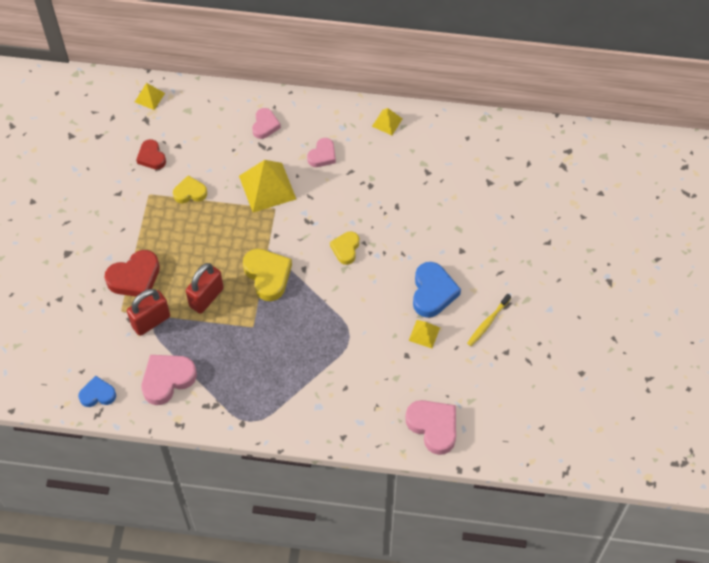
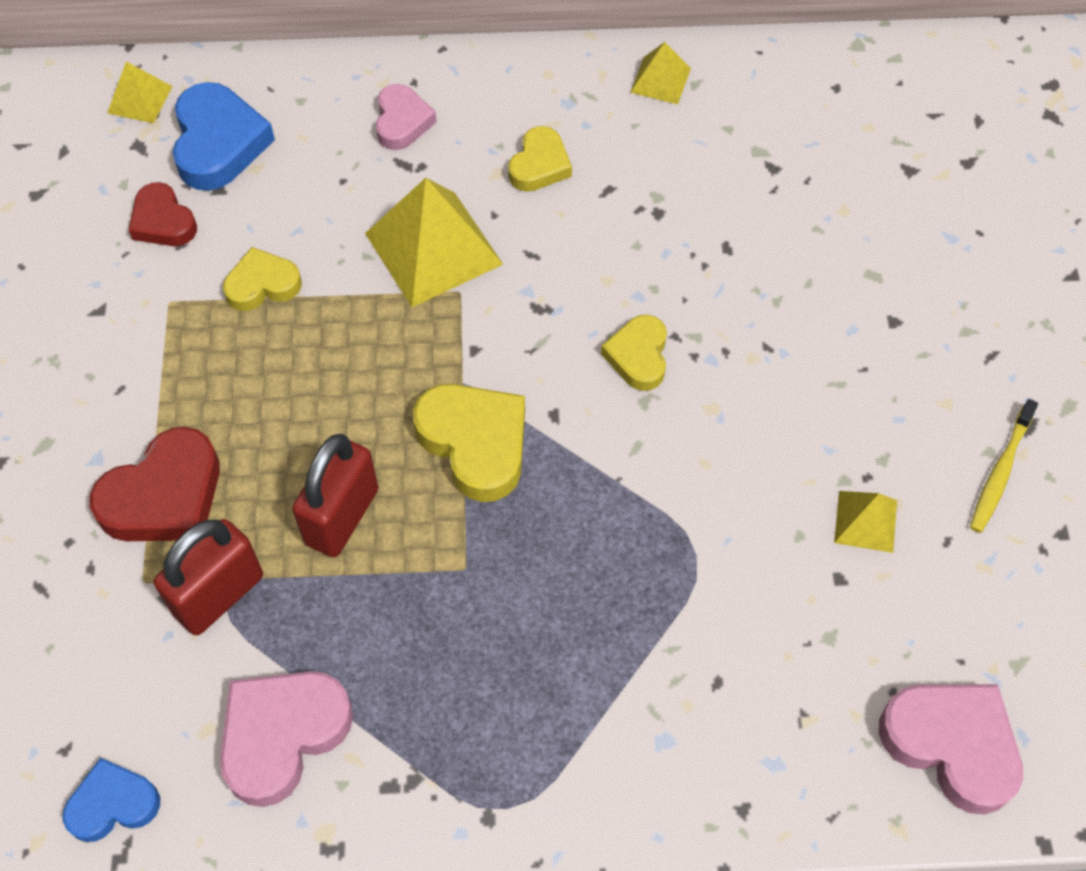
camera: 10 degrees left, 0 degrees up
pink heart [307,138,336,167] -> yellow heart [508,126,572,192]
blue heart [413,262,461,318] -> blue heart moved to [173,82,275,191]

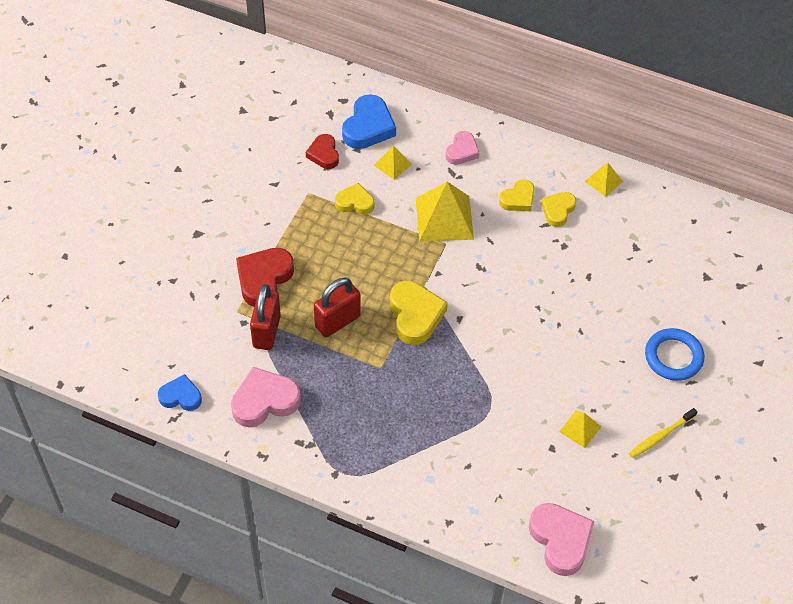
camera: 25 degrees right, 5 degrees down
red heart [90,427,220,541] -> red heart turned 135 degrees clockwise [236,248,294,307]
yellow pyramid [107,62,172,123] -> yellow pyramid moved to [374,146,412,180]
red padlock [154,519,263,635] -> red padlock turned 60 degrees counterclockwise [250,284,281,350]
yellow heart [601,314,667,391] -> yellow heart moved to [541,192,576,227]
none -> blue ring [645,328,704,381]

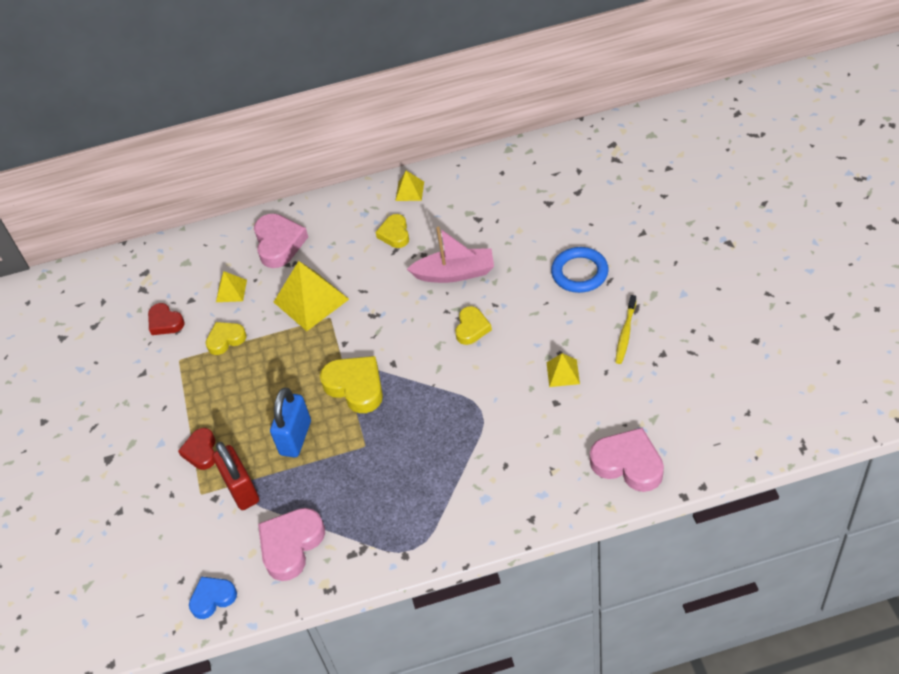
camera: 30 degrees left, 5 degrees down
red heart [236,248,294,307] -> red heart [178,428,215,470], size x0.62
red padlock [314,278,361,337] -> blue padlock [270,388,311,458]
blue heart [342,94,396,149] -> none
pink heart [446,131,480,165] -> pink heart [254,214,308,268], size x1.61
yellow heart [499,179,534,211] -> yellow heart moved to [455,306,492,345]
none -> pink boat [407,227,494,283]

